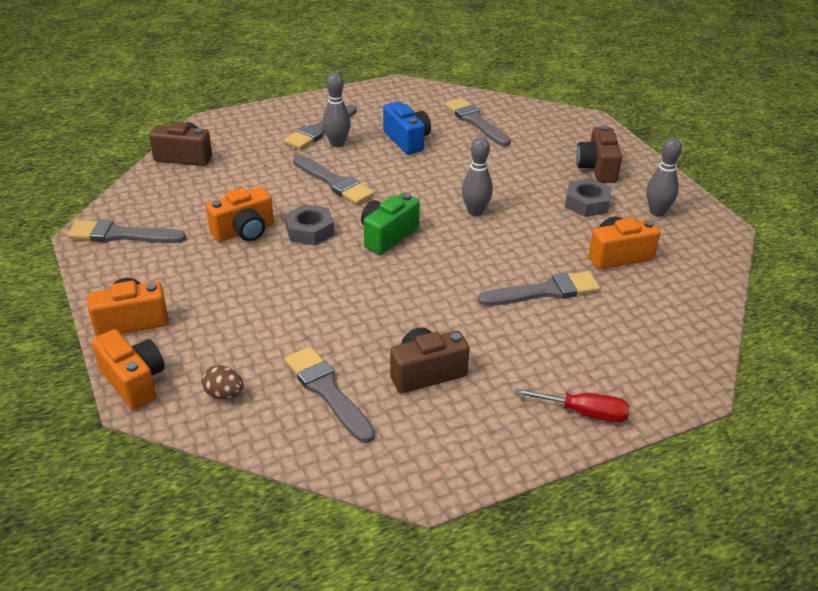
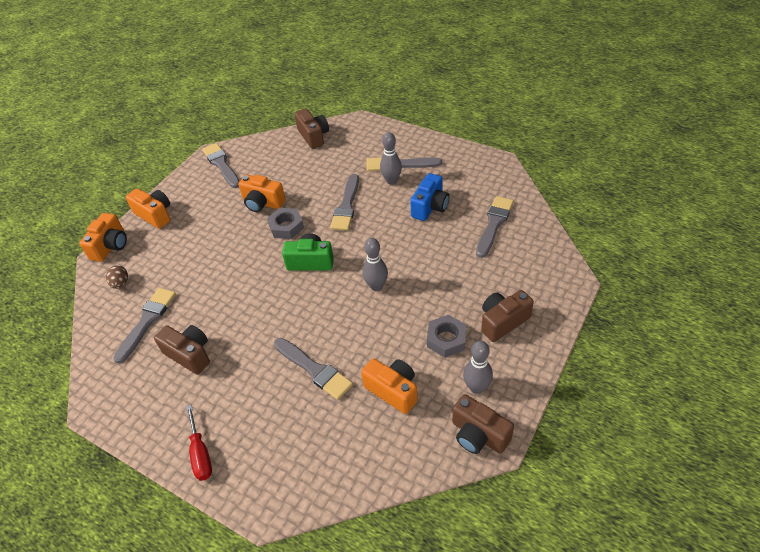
camera: 60 degrees right, 10 degrees up
none -> brown camera [452,394,514,454]

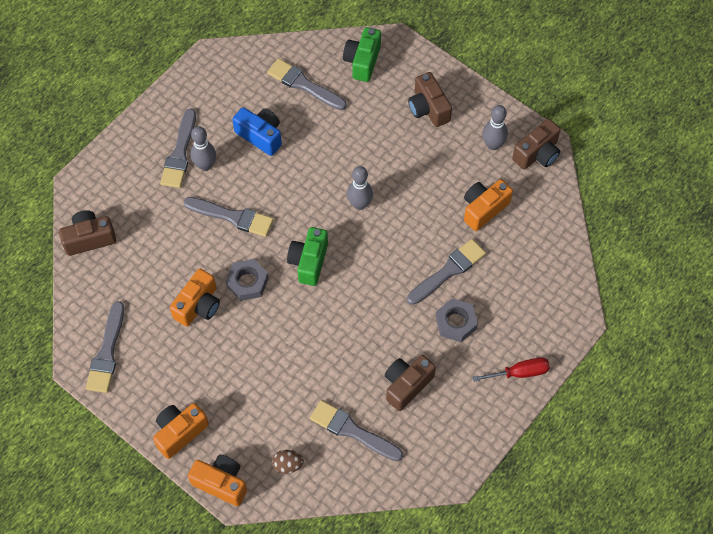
camera: 85 degrees left, 15 degrees up
grey brush [202,143,239,188] -> grey brush turned 60 degrees counterclockwise [86,301,124,393]
grey nut [427,315,466,358] -> grey nut moved to [435,298,478,342]
none -> green camera [343,27,381,82]

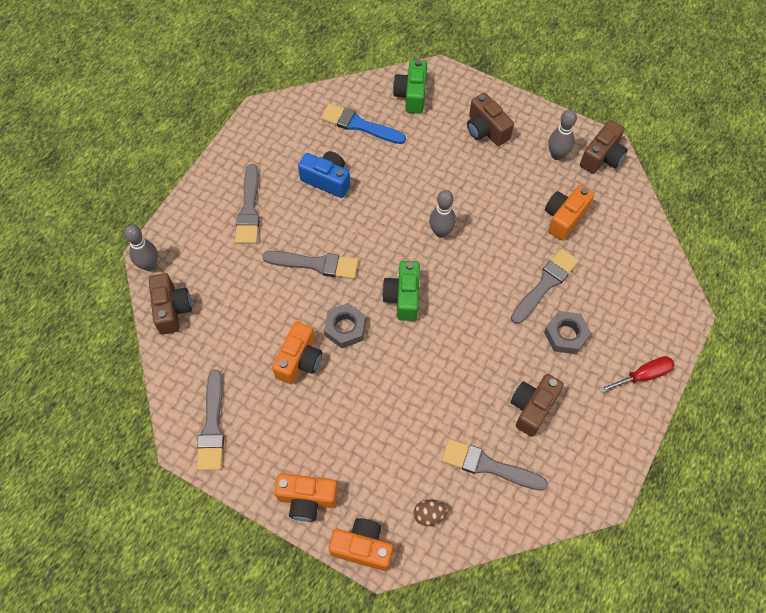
camera: 10 degrees left, 0 degrees up
brown camera [59,210,116,256] -> brown camera turned 105 degrees clockwise [149,273,192,335]
orange camera [153,403,209,459] -> orange camera turned 120 degrees counterclockwise [274,473,338,522]
grey bowling pin [190,126,216,171] -> grey bowling pin moved to [124,225,158,271]
grey brush [267,59,347,110] -> blue brush [321,104,406,144]

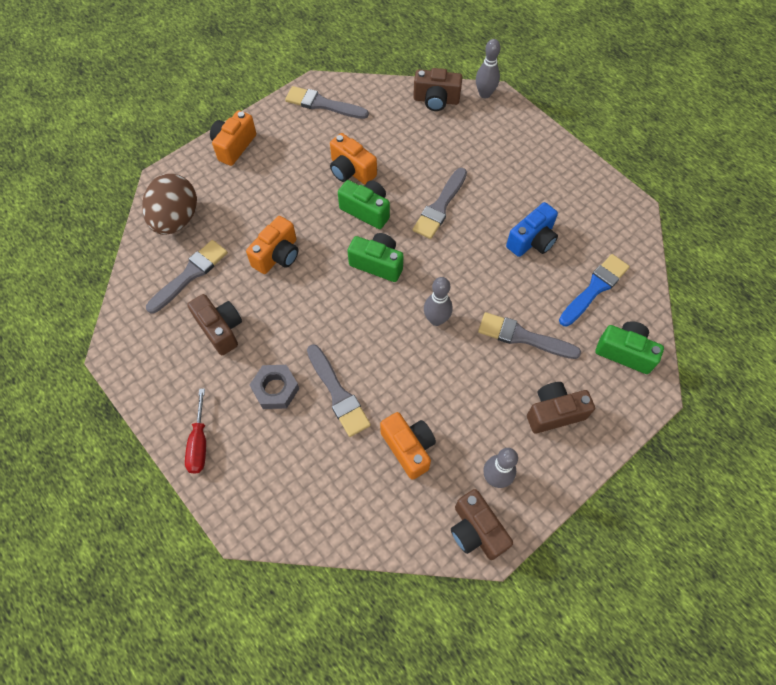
camera: 110 degrees right, 0 degrees up
grey brush [235,164,260,244] -> grey brush moved to [478,312,581,359]
grey nut [324,303,366,348] -> green camera [338,180,390,229]
orange camera [329,518,393,571] -> orange camera moved to [246,216,298,274]
brown egg [413,499,448,526] -> brown egg [142,174,197,235], size x2.24

